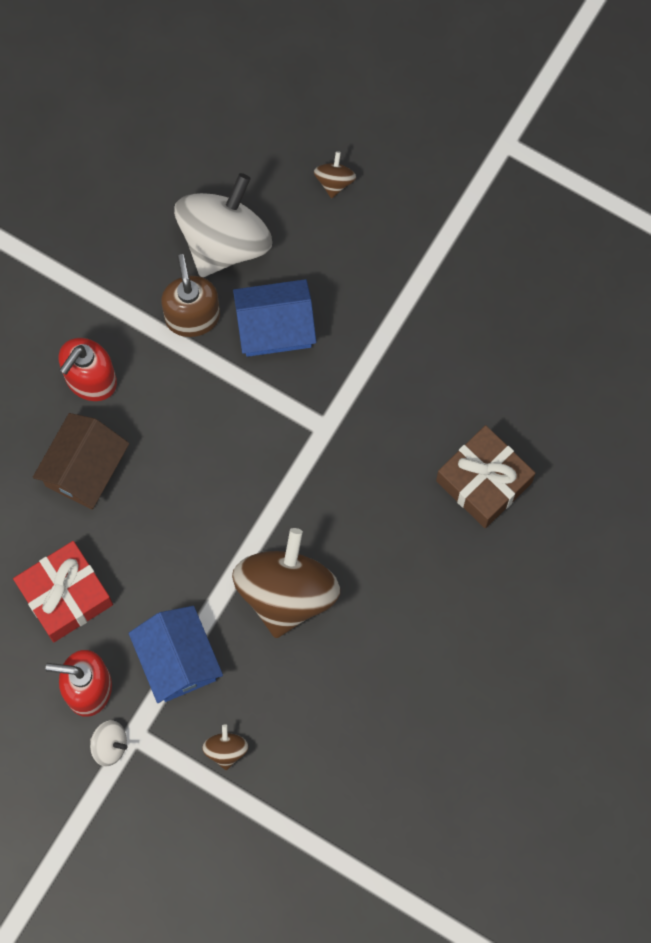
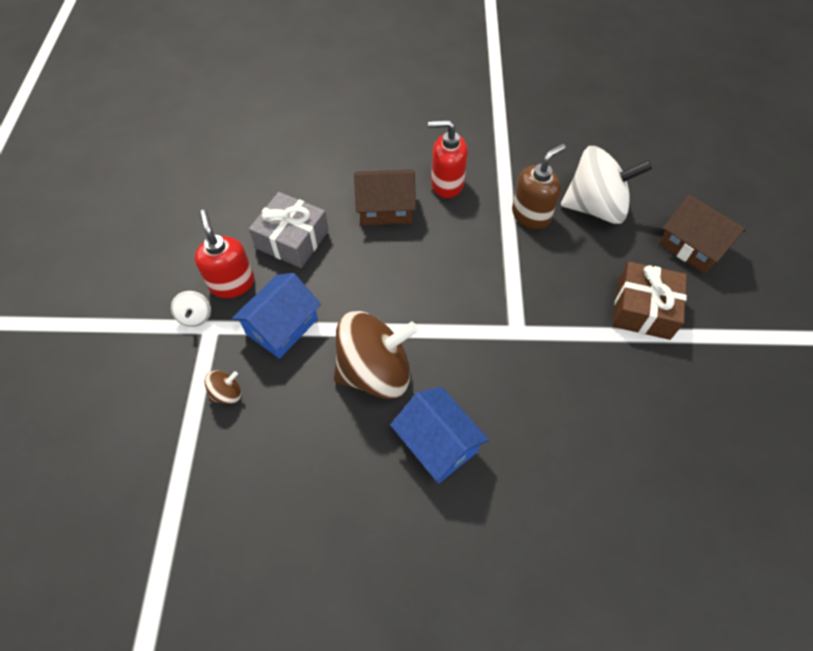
camera: 60 degrees right, 15 degrees down
red gift [13,541,113,642] -> grey gift [249,192,329,268]
blue house [233,279,316,357] -> blue house moved to [390,387,489,483]
brown spinning top [314,151,356,198] -> brown house [659,195,746,274]
brown gift [436,425,535,528] -> brown gift moved to [613,261,687,340]

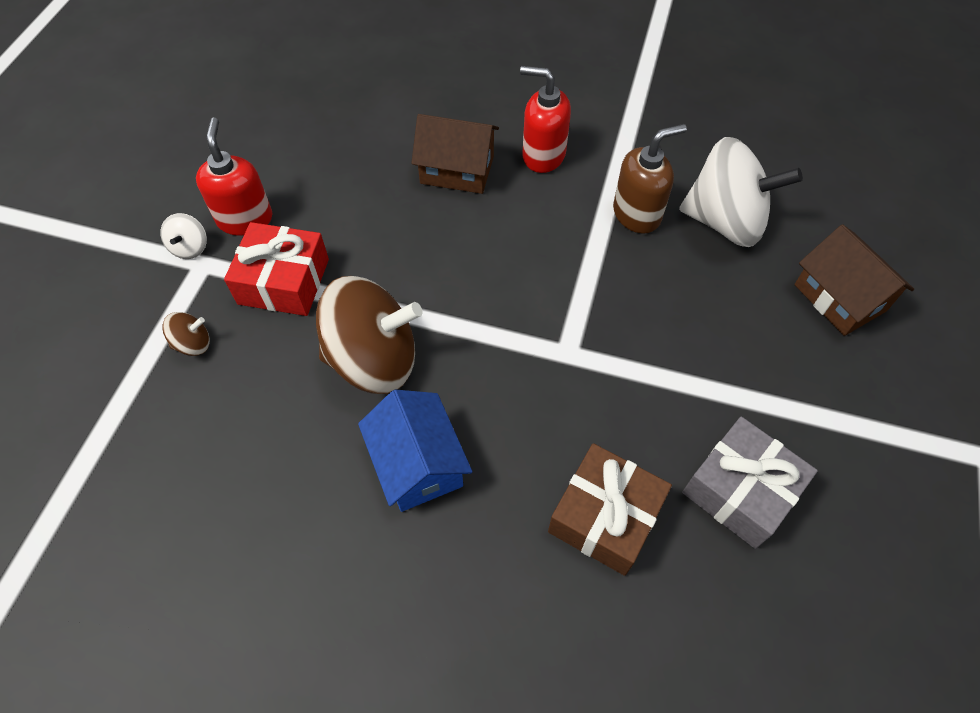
camera: 15 degrees right, 0 degrees up
blue house [232,273,321,359] -> red gift [224,222,329,316]
grey gift [249,192,329,268] -> grey gift moved to [682,416,818,549]
brown gift [613,261,687,340] -> brown gift moved to [548,443,672,576]

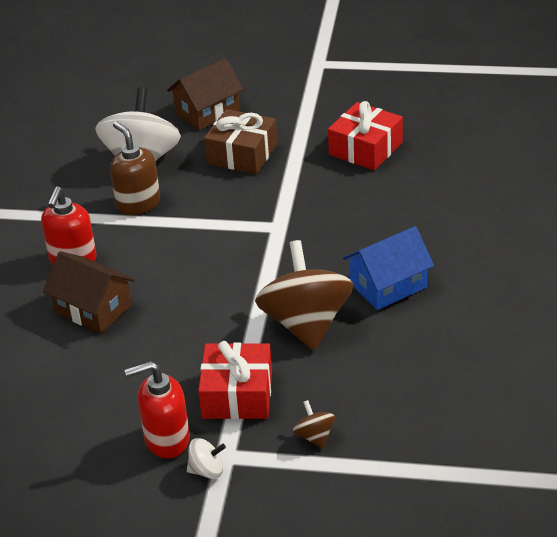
camera: 95 degrees left, 20 degrees down
brown house [411,114,499,194] -> brown house turned 60 degrees counterclockwise [43,251,135,333]
brown gift [548,443,672,576] -> brown gift moved to [204,109,277,174]
grey gift [682,416,818,549] -> red gift [328,101,403,170]

